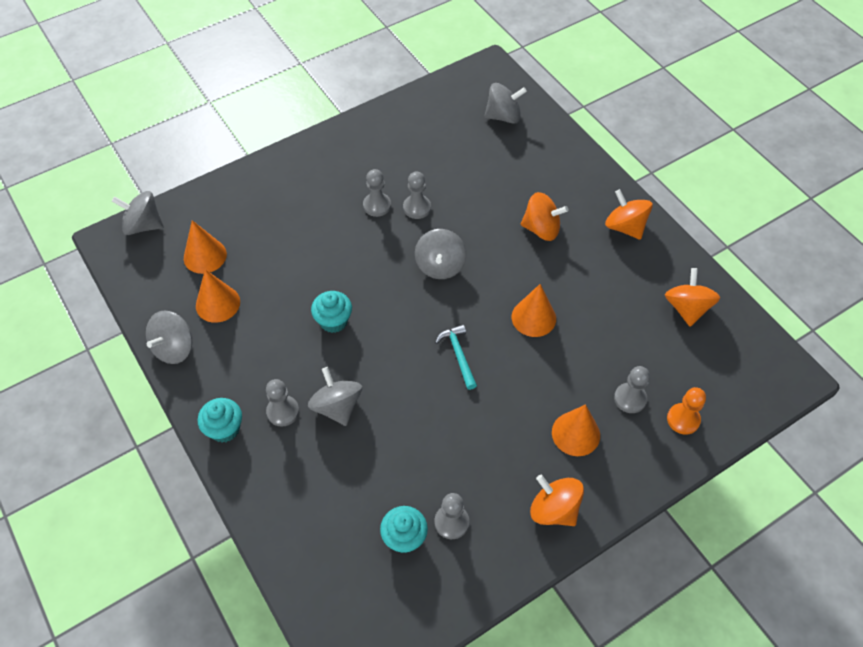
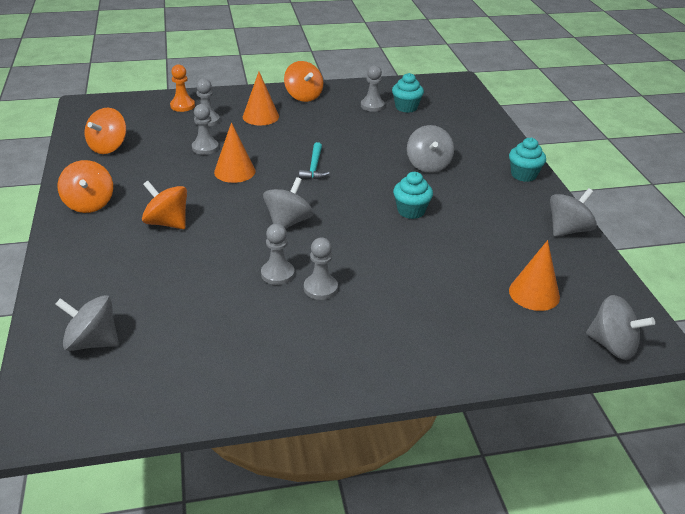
camera: 160 degrees left, 20 degrees down
orange cone [196,269,240,323] -> none
grey pawn [266,379,299,427] -> grey pawn moved to [192,104,219,155]

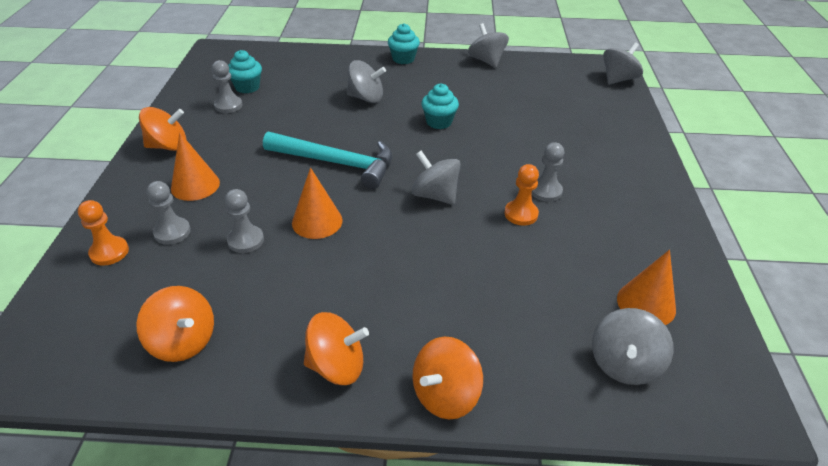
camera: 75 degrees left, 5 degrees up
orange spinning top [142,181,187,229] -> orange spinning top moved to [413,337,483,419]
grey pawn [261,224,295,285] -> orange pawn [504,164,539,226]
turquoise hammer [299,142,330,179] -> turquoise hammer [263,132,393,189], size x1.93
orange cone [509,240,560,311] -> orange cone moved to [617,250,676,325]

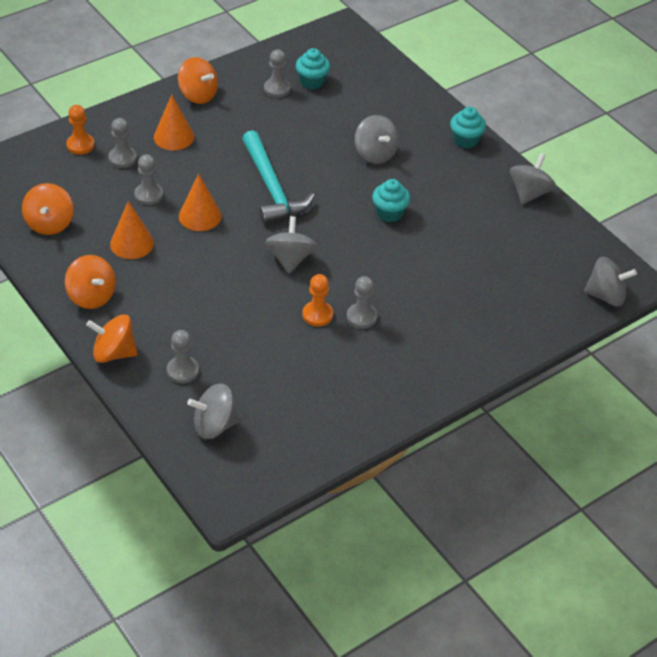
camera: 50 degrees right, 5 degrees up
orange cone [617,250,676,325] -> orange cone moved to [110,201,154,259]
none -> grey pawn [167,330,199,383]

